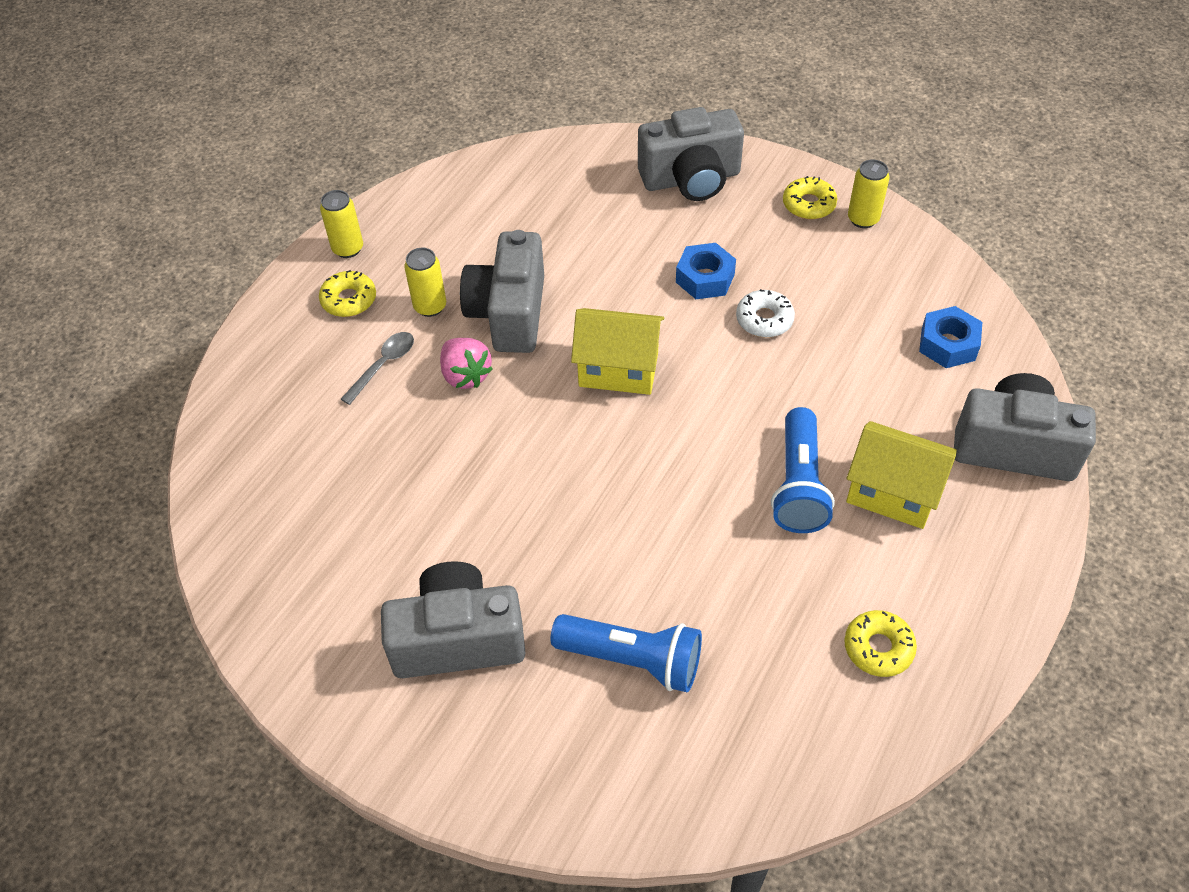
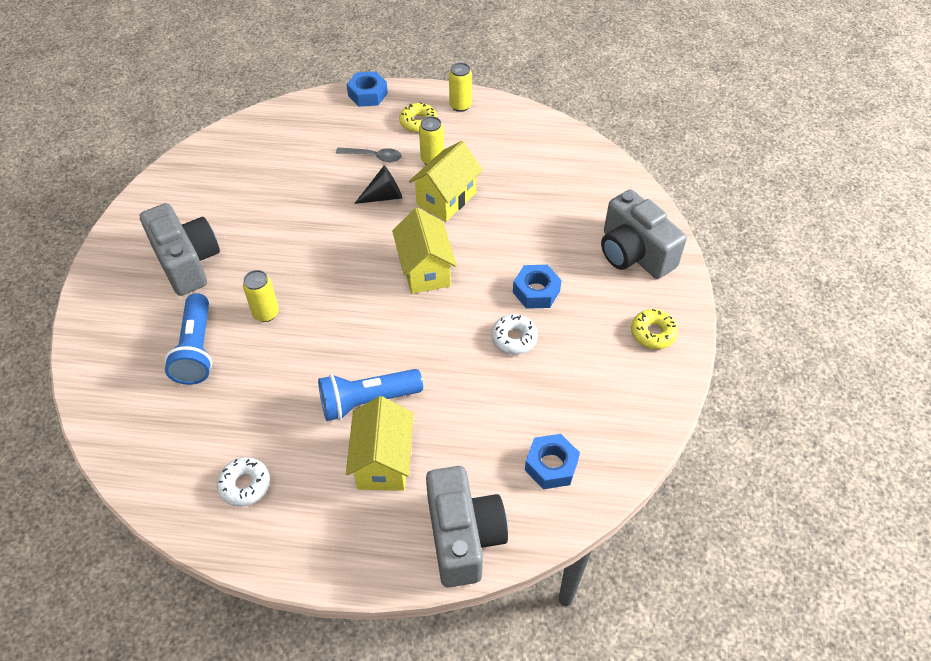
camera: 65 degrees right, 0 degrees up
pink strawberry [440,338,493,389] -> black cone [354,166,402,204]
grey camera [460,230,544,353] -> yellow house [409,141,483,221]
yellow donut [844,610,917,677] -> white donut [217,457,270,507]
yellow can [848,159,890,228] -> yellow can moved to [243,270,279,322]
none -> blue nut [347,71,388,107]

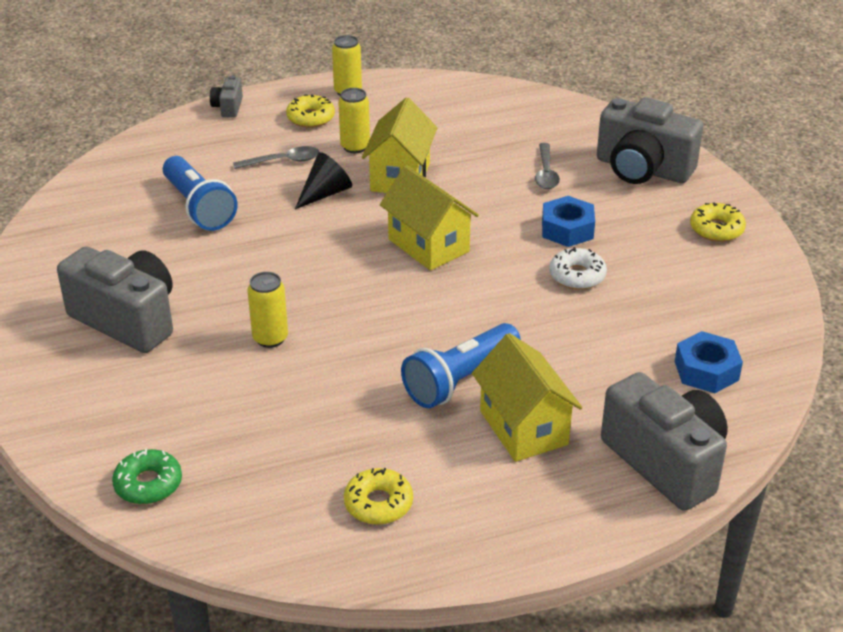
camera: 25 degrees left, 15 degrees down
blue flashlight [164,293,212,385] -> blue flashlight moved to [163,156,238,231]
white donut [217,457,270,507] -> yellow donut [344,468,413,525]
blue nut [347,71,388,107] -> grey camera [210,76,243,118]
none -> green donut [112,449,182,504]
none -> grey spoon [535,143,560,189]

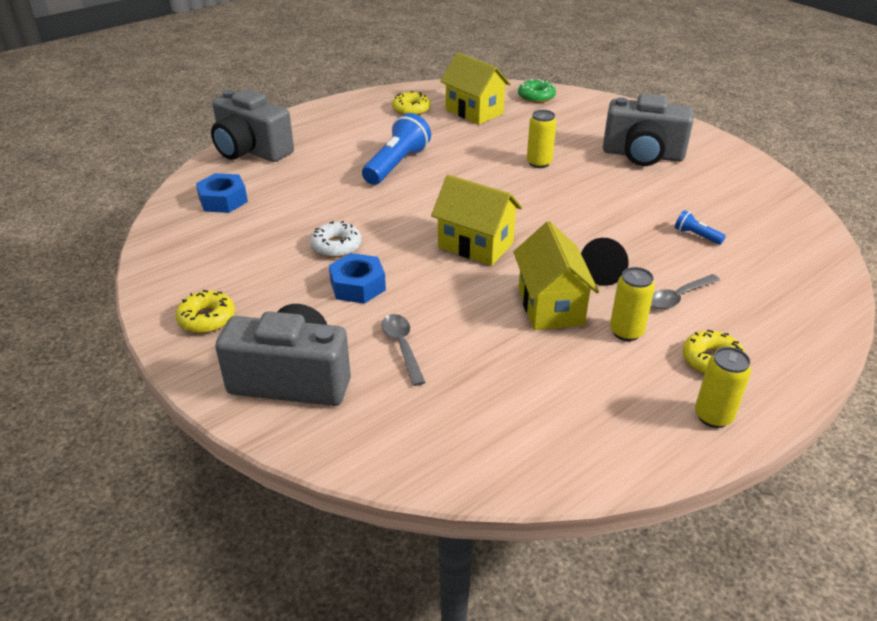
camera: 160 degrees right, 0 degrees up
blue flashlight [163,156,238,231] -> blue flashlight [675,210,726,245], size x0.47
grey camera [210,76,243,118] -> none
yellow house [472,333,582,462] -> yellow house moved to [440,52,511,125]

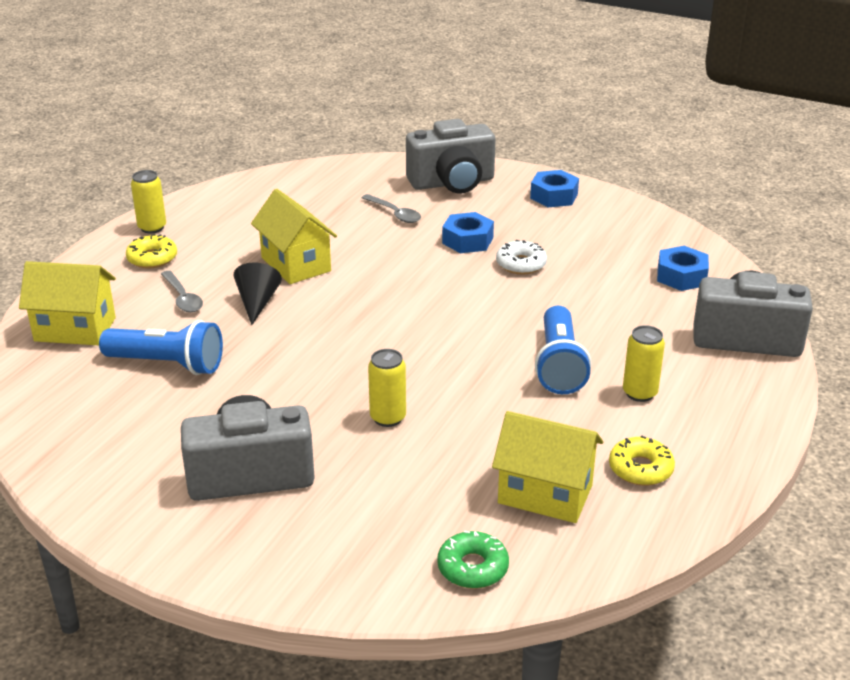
camera: 155 degrees right, 5 degrees down
yellow donut [176,290,235,333] -> blue nut [530,170,579,207]
yellow house [431,175,522,266] -> yellow house moved to [19,261,116,345]
yellow can [610,267,655,341] -> yellow can moved to [623,325,665,402]
grey spoon [651,274,720,309] -> grey spoon turned 120 degrees clockwise [161,271,203,312]
blue flashlight [675,210,726,245] -> blue flashlight [99,320,223,375], size x2.14

